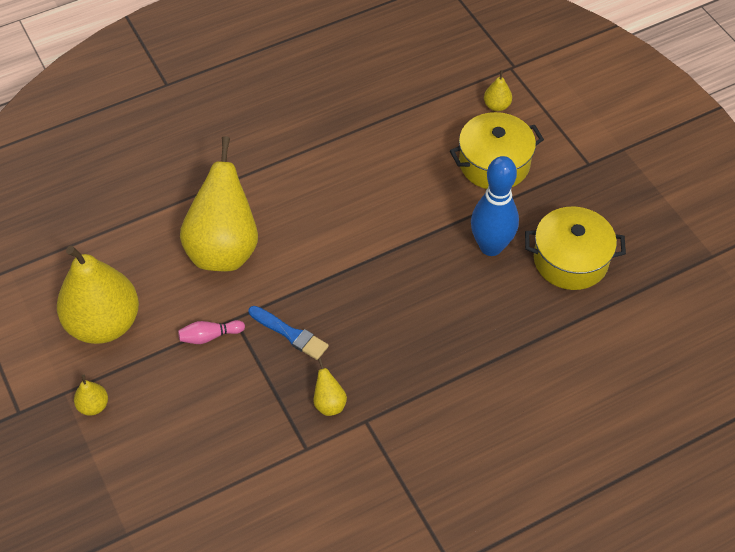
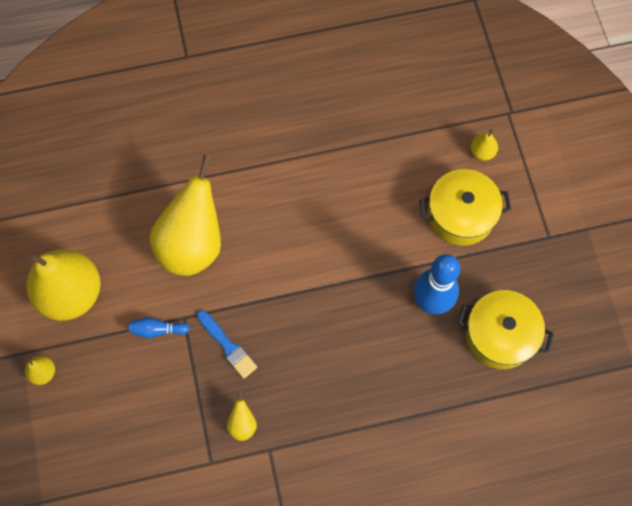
camera: 15 degrees right, 15 degrees up
pink bowling pin [178,320,245,344] -> blue bowling pin [129,317,190,338]

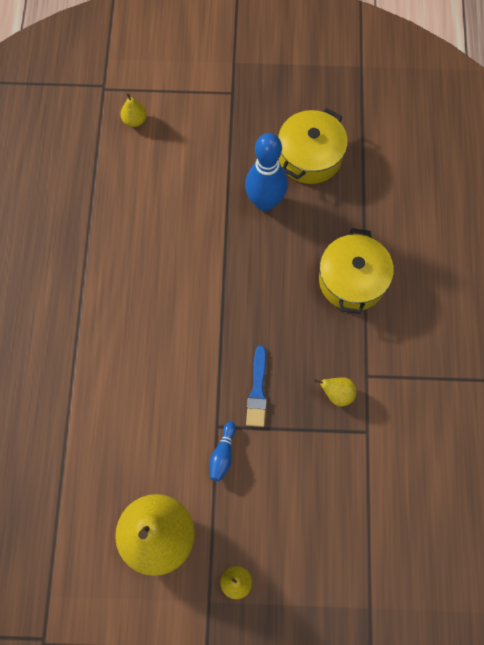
camera: 75 degrees left, 0 degrees up
yellow pear [149,155,221,276] -> none
blue brush [197,310,257,379] -> blue brush turned 120 degrees clockwise [246,346,267,427]
yellow pot [419,169,511,245] -> yellow pot moved to [319,228,394,314]

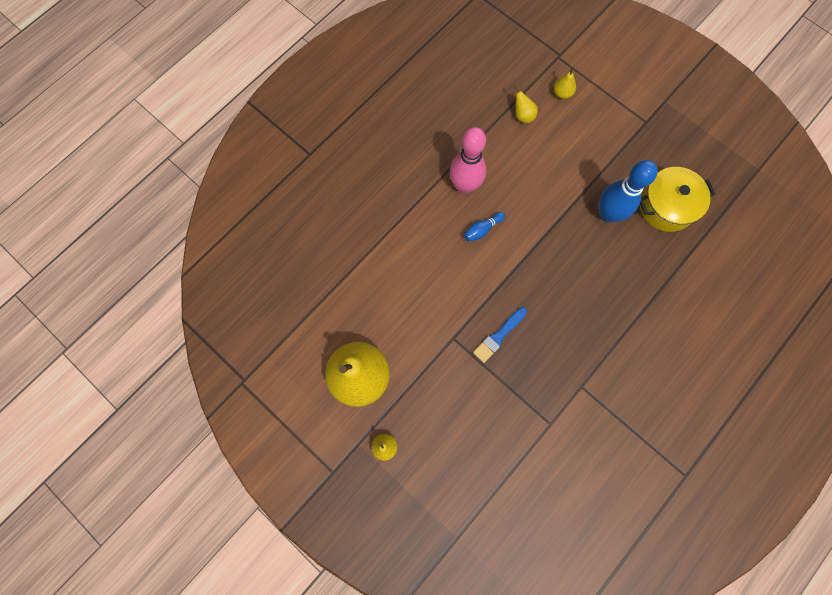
camera: 40 degrees right, 5 degrees up
blue bowling pin [210,421,236,482] -> blue bowling pin moved to [464,212,505,241]
yellow pear [313,377,357,406] -> yellow pear moved to [514,85,538,123]
yellow pot [319,228,394,314] -> none
none -> pink bowling pin [450,127,487,194]

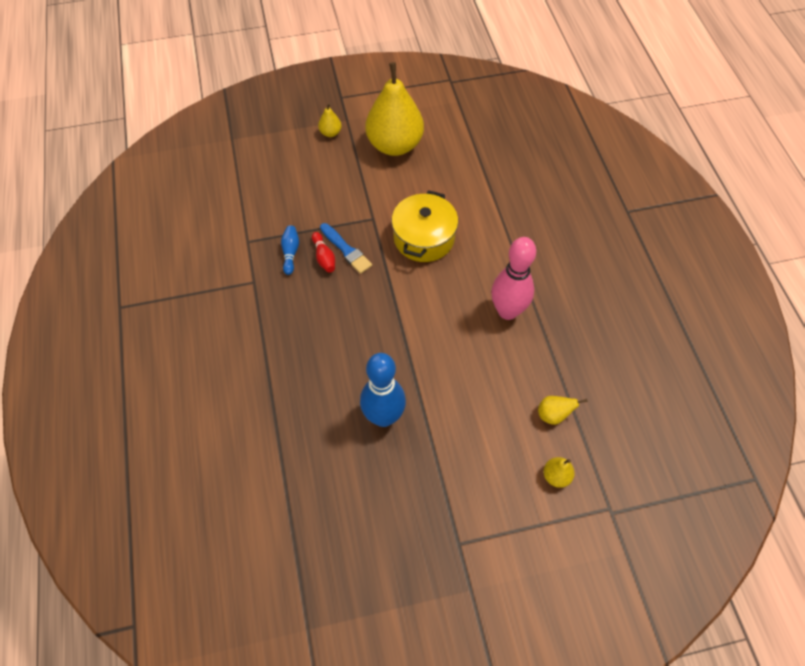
camera: 125 degrees right, 15 degrees down
blue bowling pin [464,212,505,241] -> blue bowling pin moved to [281,225,299,275]
blue brush [473,307,527,363] -> blue brush turned 150 degrees clockwise [320,223,372,274]
yellow pot [640,167,715,232] -> yellow pot moved to [391,190,458,262]
none -> red bowling pin [312,232,335,273]

